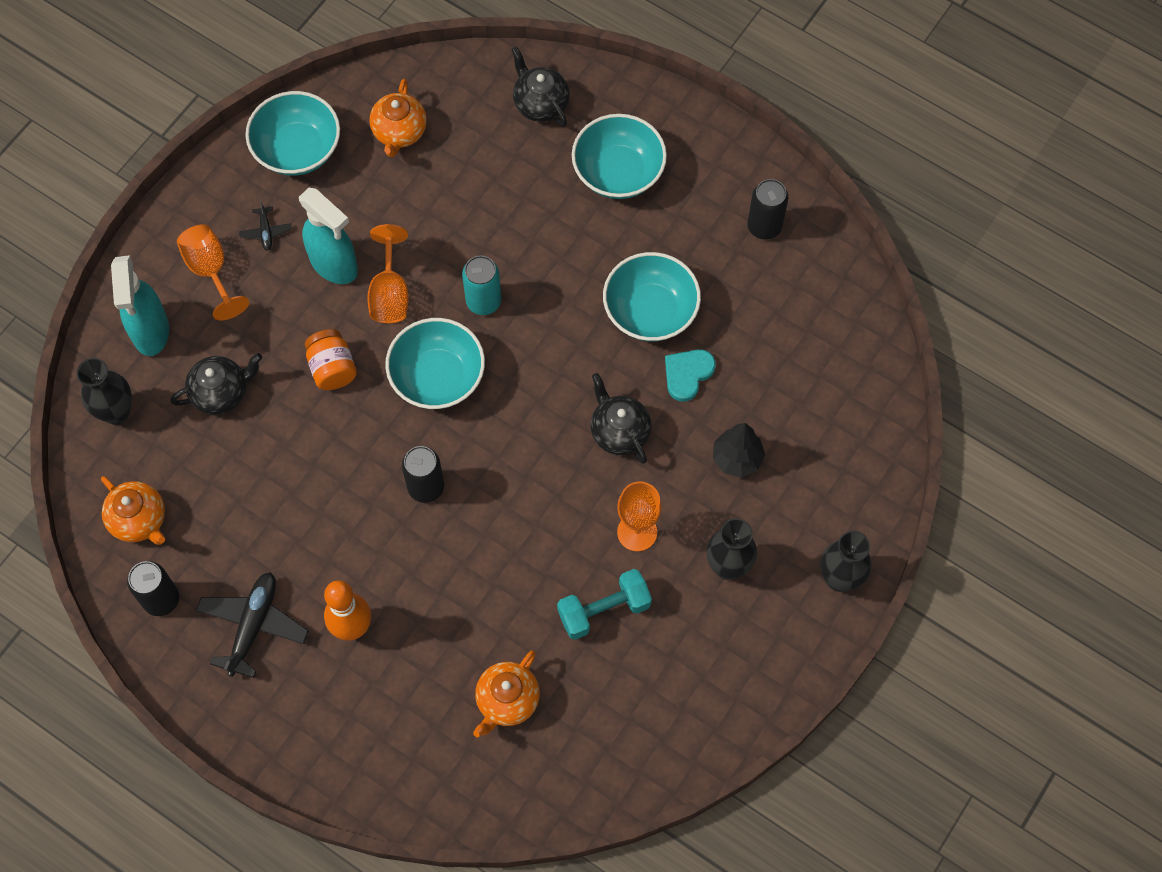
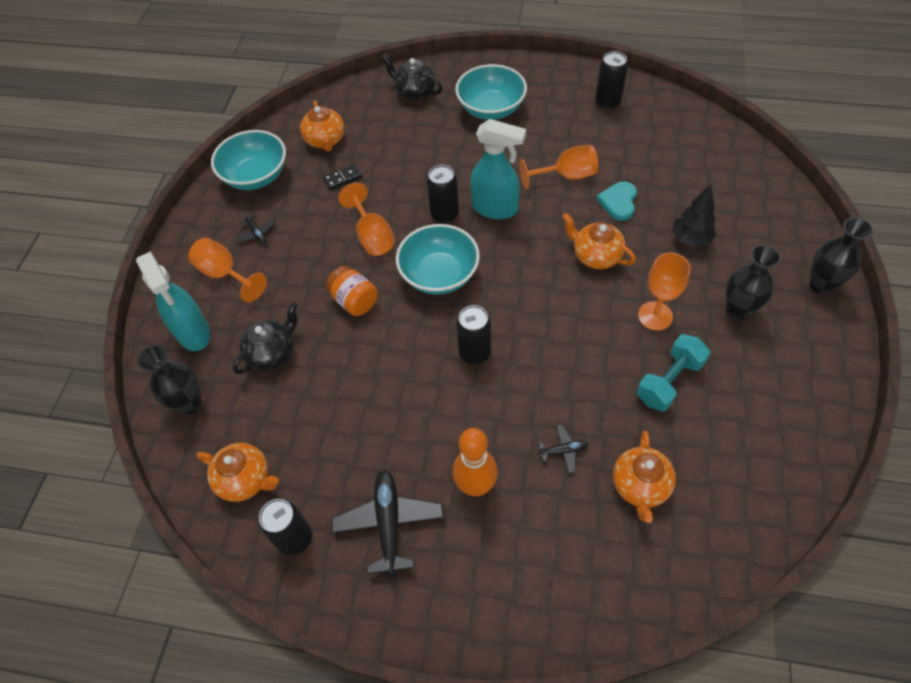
camera: 20 degrees left, 10 degrees down
turquoise spray bottle [299,188,358,284] -> turquoise spray bottle moved to [470,119,526,219]
turquoise can [462,256,501,315] -> black can [427,165,459,224]
black teapot [591,373,651,464] -> orange teapot [562,213,636,269]
turquoise bowl [603,252,701,341] -> orange goblet [520,145,598,190]
none -> black domino [323,164,362,190]
none -> black plane [539,424,589,474]

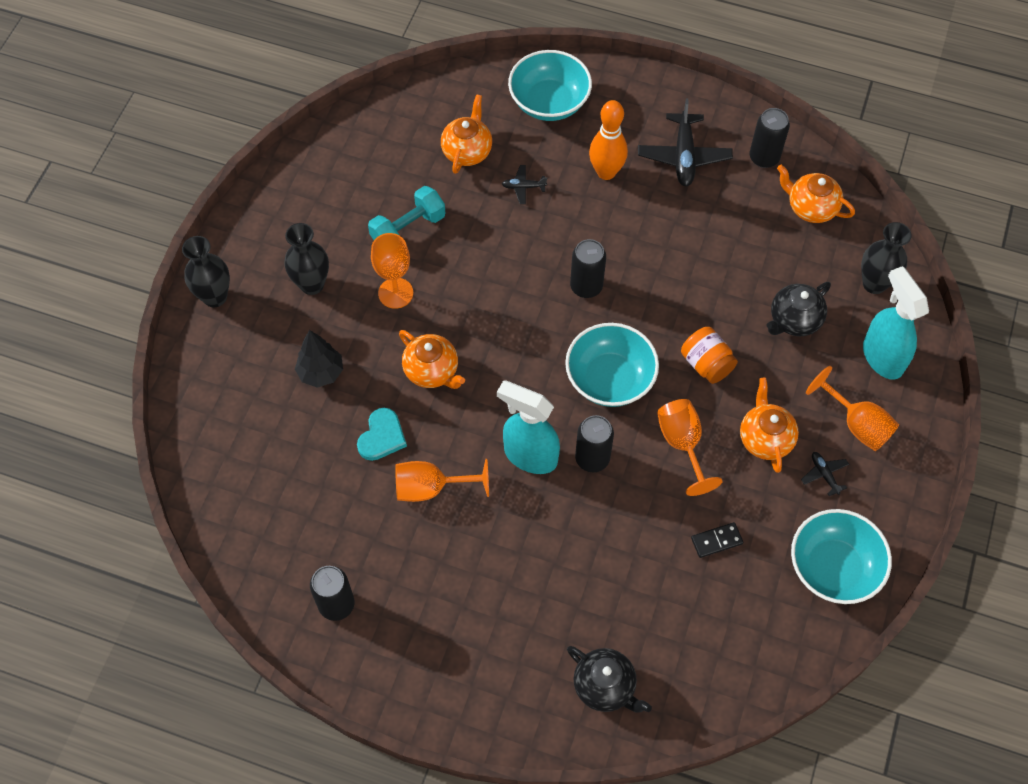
camera: 175 degrees left, 5 degrees up
orange teapot [300,100,345,151] -> orange teapot moved to [740,378,799,473]
turquoise bowl [455,64,527,120] -> turquoise bowl moved to [508,50,592,121]

